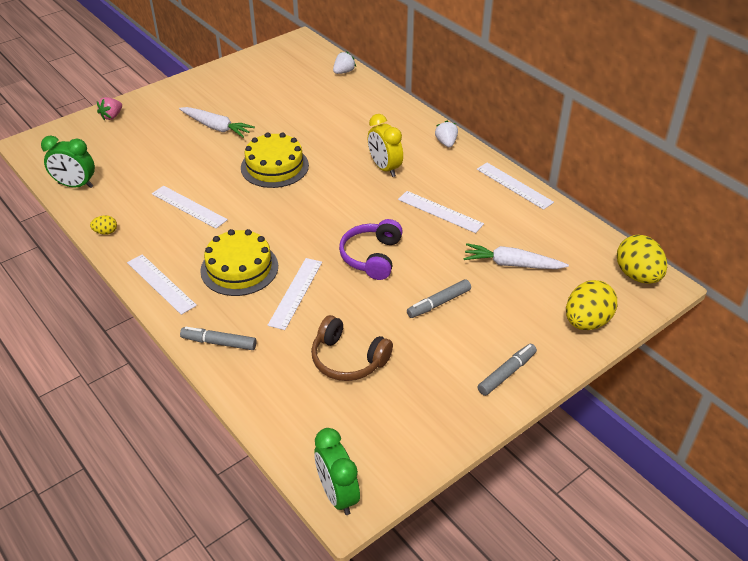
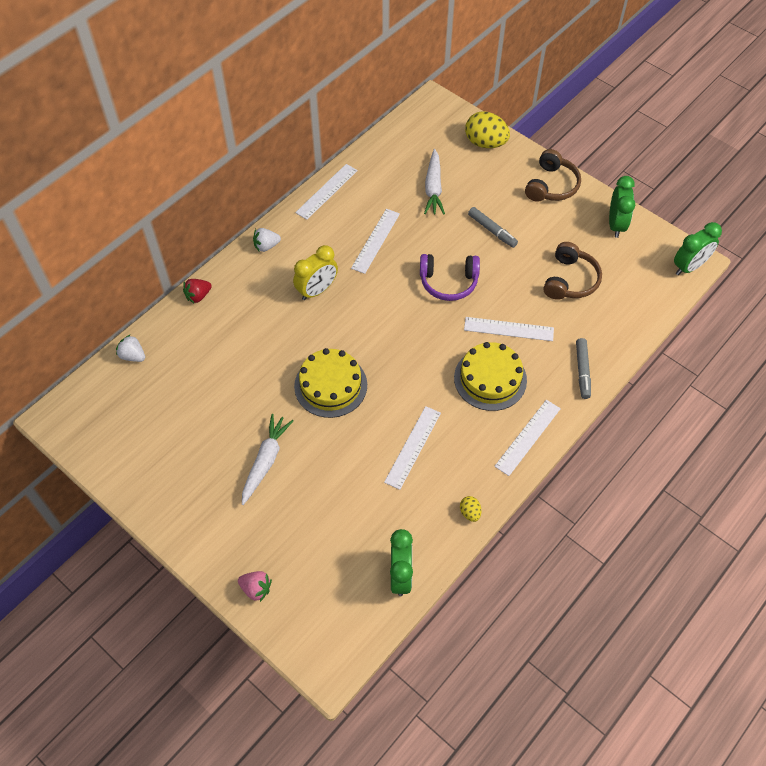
camera: 100 degrees left, 15 degrees up
grey marker [478,344,537,396] -> brown headphones [525,149,581,202]
yellow egg [617,235,667,284] -> none
none -> red strawberry [183,279,212,303]
none -> green clock [609,176,635,238]

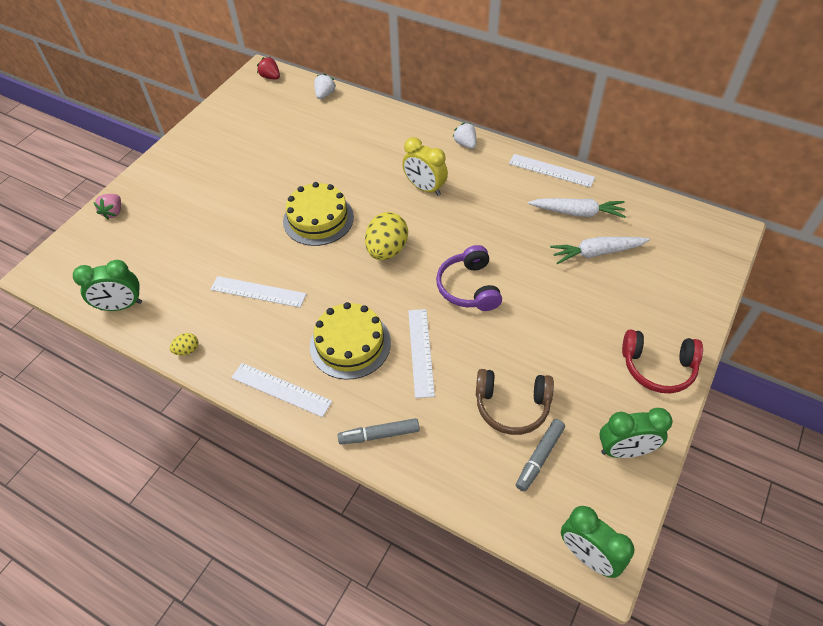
camera: 80 degrees right, 5 degrees down
red strawberry [183,279,212,303] -> red strawberry moved to [257,57,280,79]
white carrot [242,414,293,505] -> white carrot moved to [528,198,626,218]
white ruler [351,209,400,274] -> none
yellow egg [465,111,510,148] -> yellow egg moved to [365,212,408,260]
grey marker [468,207,518,248] -> grey marker moved to [516,419,565,492]
brown headphones [525,149,581,202] -> red headphones [622,330,703,393]

